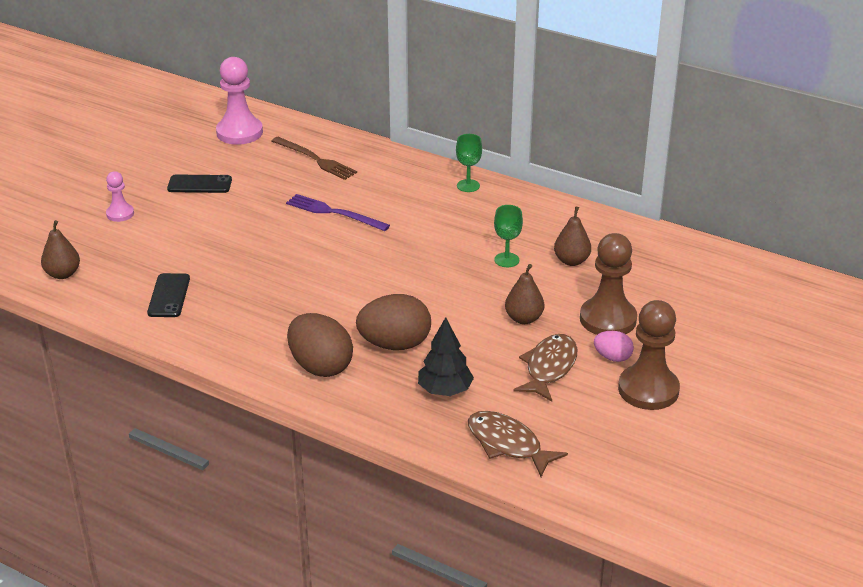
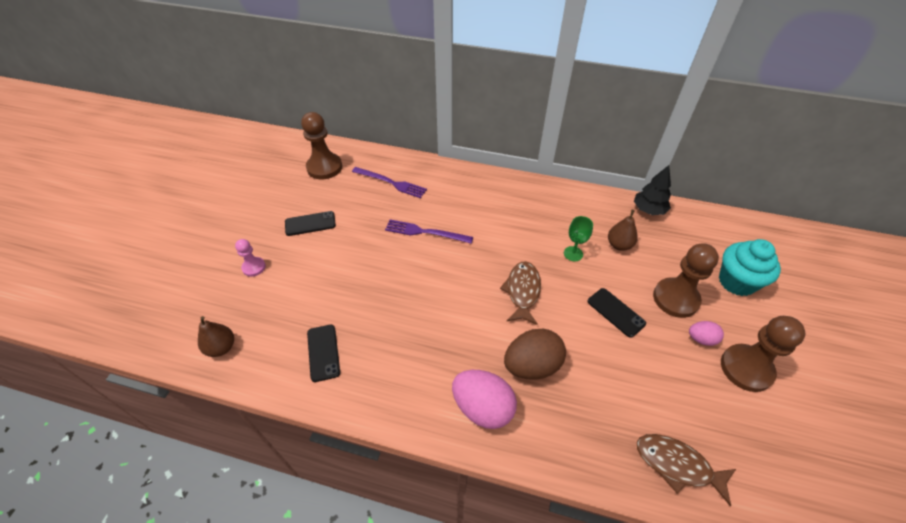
camera: 15 degrees left, 15 degrees up
pink pawn [216,57,263,145] -> brown pawn [301,112,342,179]
brown fork [272,137,357,180] -> purple fork [352,167,427,198]
brown egg [287,313,353,377] -> pink egg [452,370,517,429]
black tree [418,317,474,396] -> black tree moved to [634,165,671,215]
green goblet [456,134,482,192] -> none
brown pear [505,264,544,324] -> black phone [588,288,646,338]
brown fish [513,334,577,402] -> brown fish moved to [500,261,541,325]
none -> turquoise cupcake [719,239,781,296]

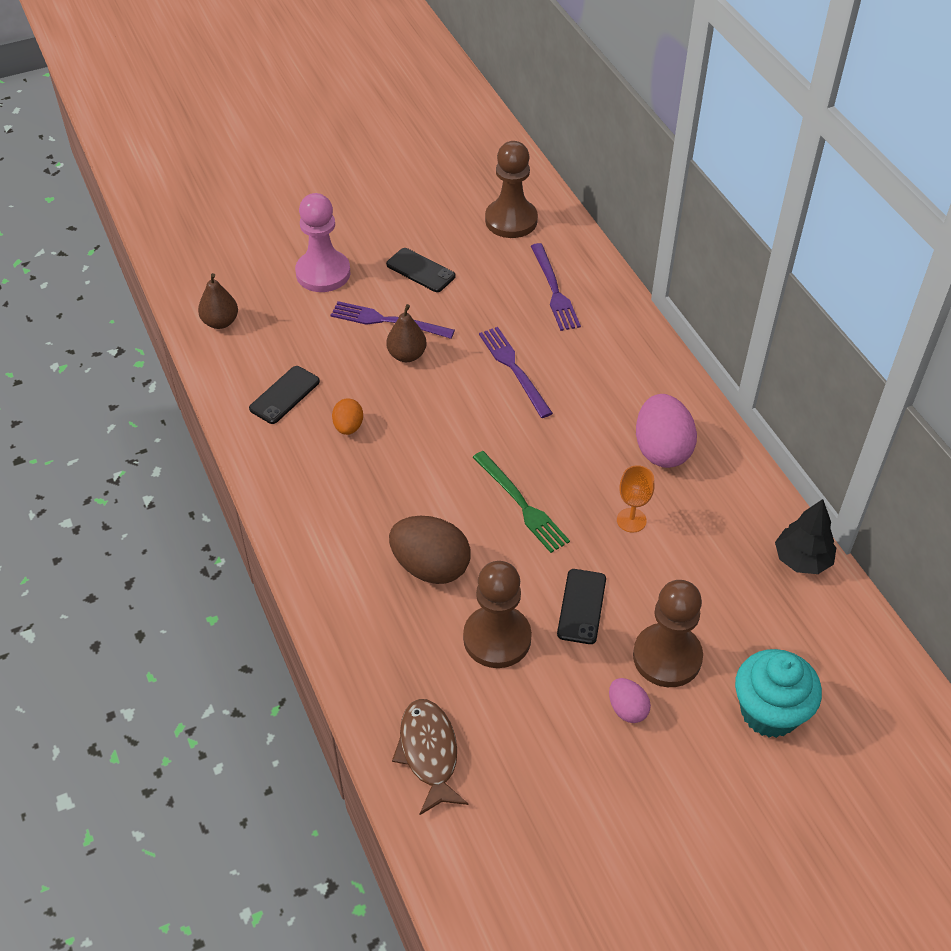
camera: 50 degrees right, 0 degrees up
pink pawn [235,239,266,277] -> pink pawn [295,193,350,292], size x1.86
pink egg [452,370,517,429] -> pink egg moved to [636,394,697,468]
brown fish [500,261,541,325] -> green fork [473,451,570,553]
green goblet [564,216,593,261] -> orange goblet [617,465,654,533]
brown pear [608,210,638,251] -> brown pear moved to [386,304,427,362]
brown pawn [721,316,806,392] -> brown pawn moved to [463,561,532,668]
none -> purple fork [331,301,455,339]
none -> orange egg [332,398,363,435]

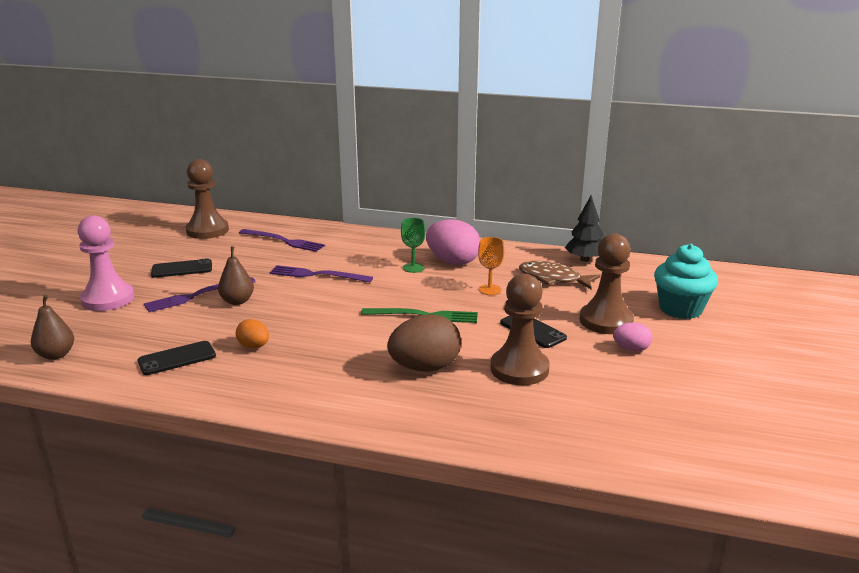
camera: 50 degrees left, 25 degrees down
black phone [249,366,320,424] -> black phone turned 75 degrees clockwise [138,341,216,375]
brown fish [392,699,468,816] -> brown fish moved to [519,261,601,289]
none -> green goblet [401,218,425,273]

